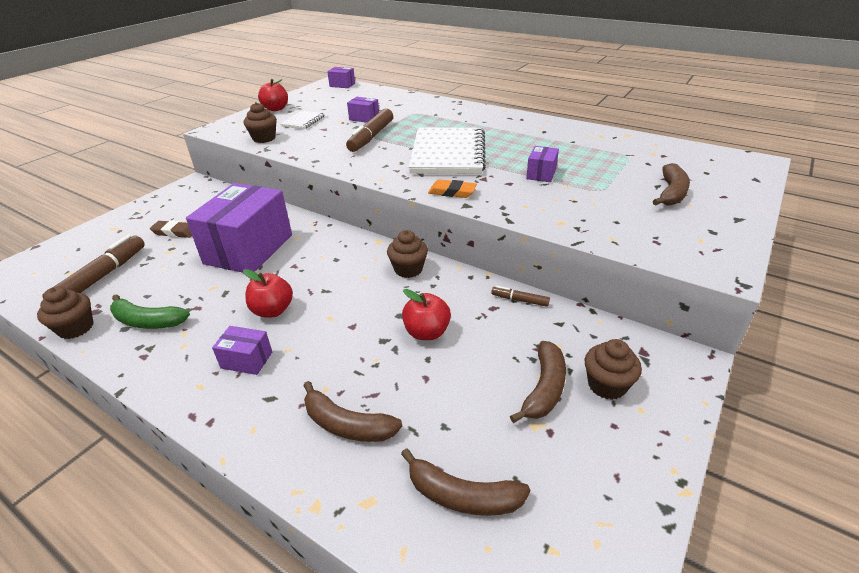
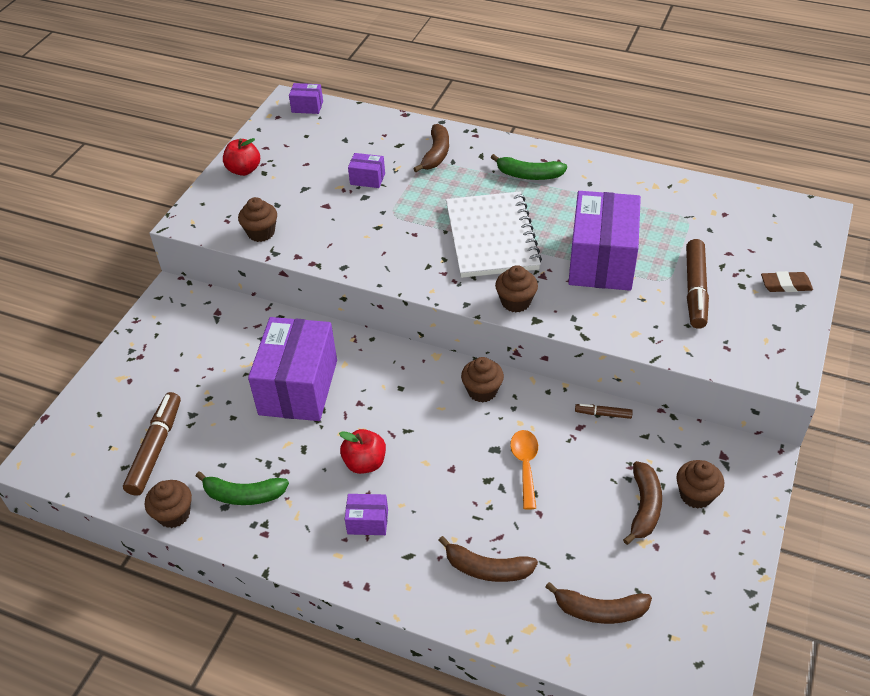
camera: 10 degrees left, 10 degrees up
brown eraser [150,221,192,238] -> brown eraser moved to [761,271,813,292]
white notebook [280,111,325,129] -> none
brown marker [346,108,393,152] -> brown marker moved to [686,239,709,329]
red apple [402,289,451,340] -> orange spoon [510,430,538,510]
orange eraser [428,179,477,198] -> brown cupcake [495,265,538,312]
purple box [526,146,559,182] -> purple box [568,191,641,291], size x2.33
brown banana [653,163,690,205] -> brown banana moved to [413,124,449,172]
none -> green banana [491,154,567,180]

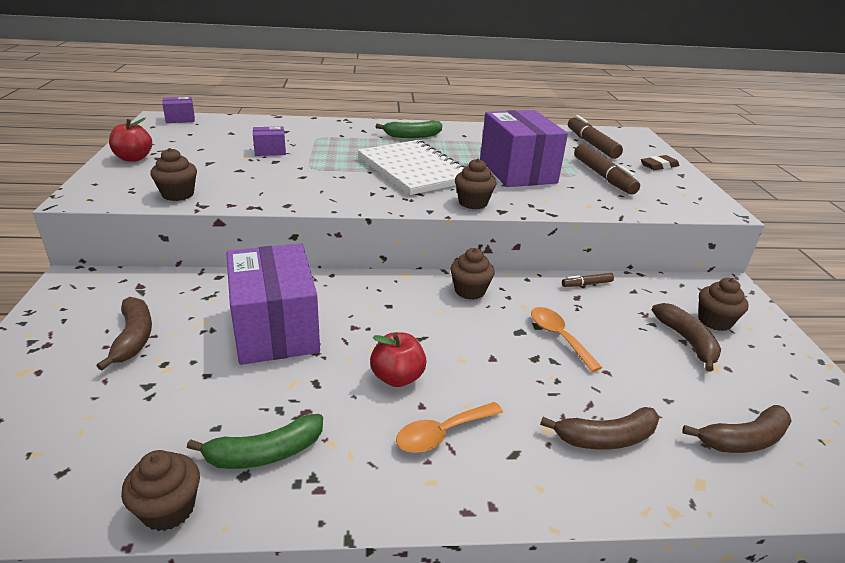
camera: 30 degrees left, 15 degrees down
brown marker [123,392,181,496] -> brown marker moved to [568,115,623,159]
purple box [345,494,388,535] -> orange spoon [396,402,503,453]
brown banana [413,124,449,172] -> brown banana moved to [96,297,152,371]

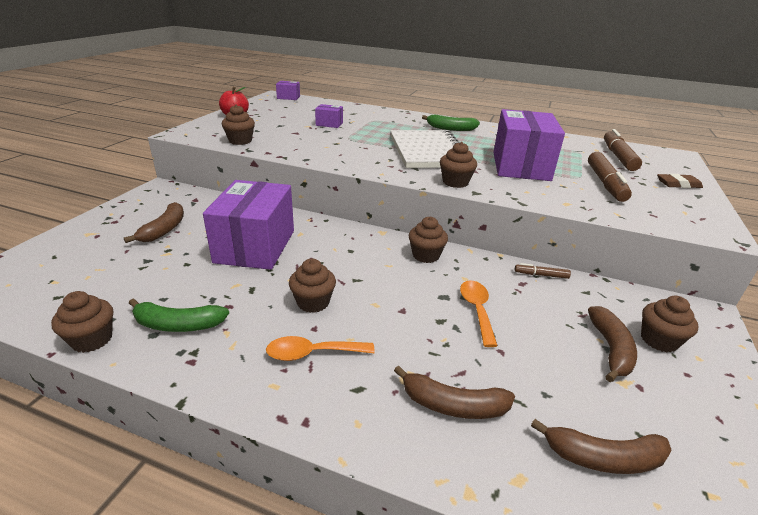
camera: 25 degrees right, 0 degrees up
red apple [370,332,427,387] -> brown cupcake [289,259,336,313]

